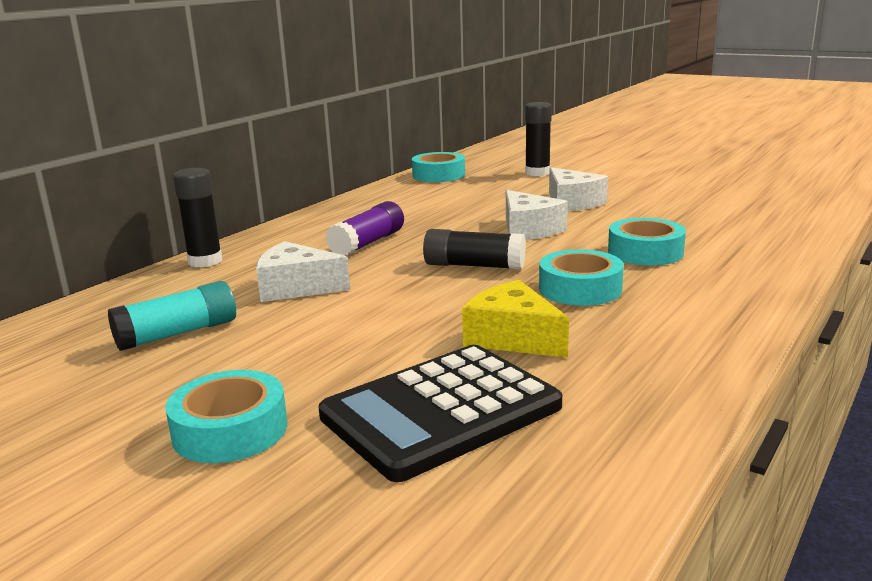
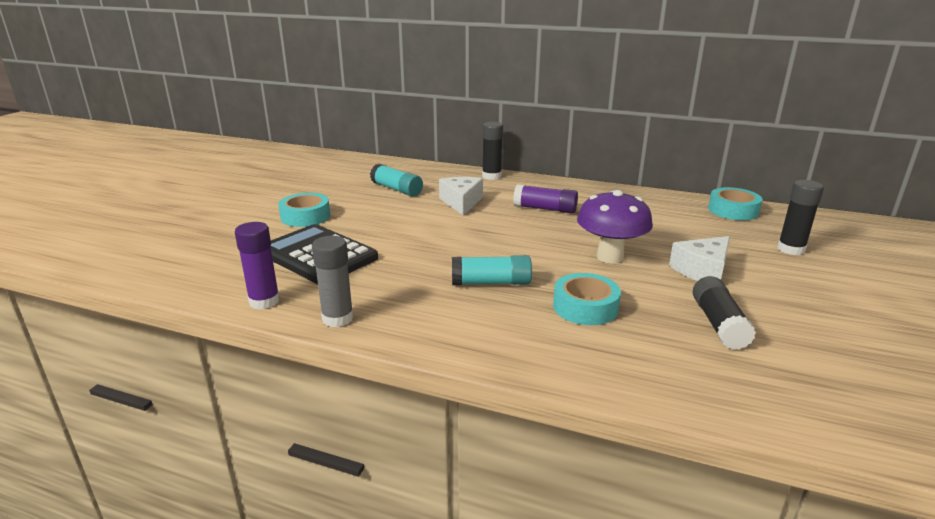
camera: 75 degrees right, 5 degrees up
black glue stick [423,229,526,270] -> black glue stick moved to [693,276,756,350]
yellow cheese [462,280,569,358] -> none
white cheese [506,190,568,240] -> purple mushroom [577,190,653,263]
turquoise tape [539,249,624,306] -> turquoise glue stick [452,255,532,285]
none -> purple glue stick [235,222,280,310]
none -> grey glue stick [312,236,354,327]

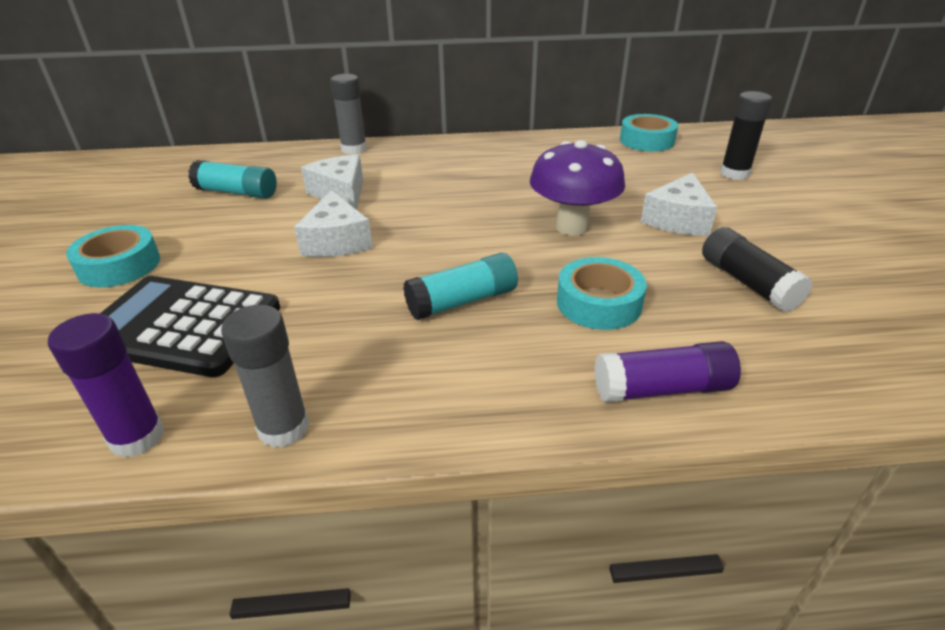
camera: 25 degrees left, 10 degrees up
black glue stick [482,122,503,180] -> grey glue stick [330,74,367,155]
purple glue stick [513,184,578,214] -> purple glue stick moved to [594,341,741,403]
none -> white cheese [294,190,372,257]

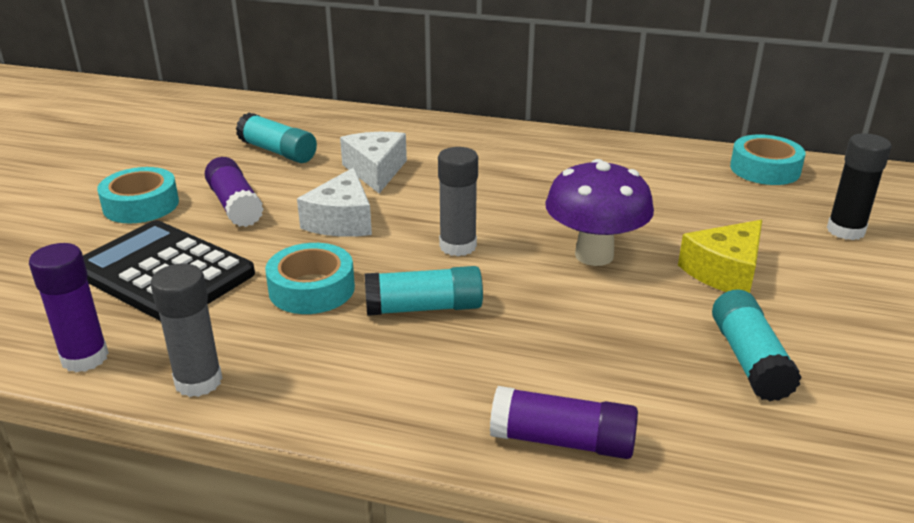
camera: 20 degrees right, 5 degrees down
grey glue stick [330,74,367,155] -> grey glue stick moved to [438,147,478,256]
turquoise tape [557,257,647,330] -> turquoise tape moved to [265,243,355,314]
white cheese [641,173,717,236] -> yellow cheese [678,220,762,293]
black glue stick [702,227,813,312] -> turquoise glue stick [712,290,802,401]
none -> purple glue stick [205,157,264,227]

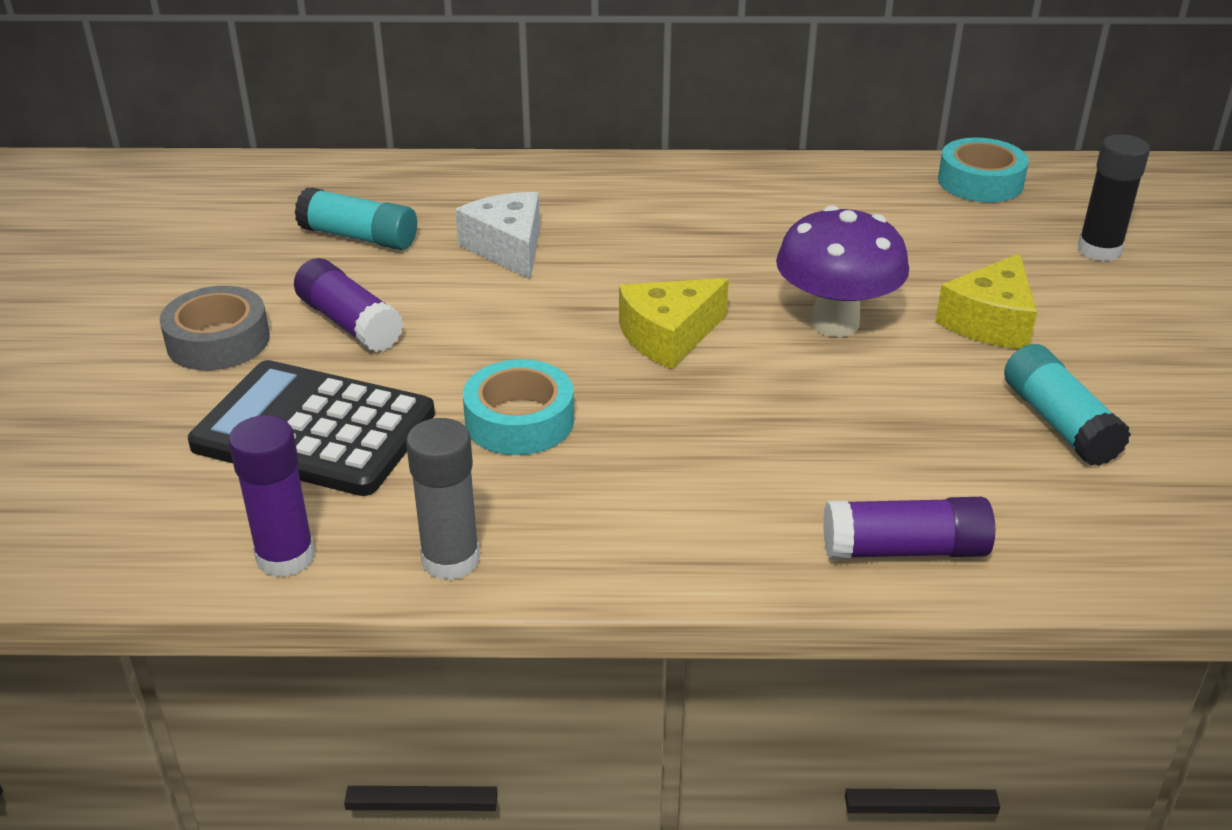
camera: 15 degrees left, 5 degrees up
turquoise tape [97,167,179,223] -> grey tape [159,286,270,370]
white cheese [297,167,372,237] -> none
turquoise glue stick [365,266,483,316] -> none
grey glue stick [438,147,478,256] -> yellow cheese [619,278,729,369]

